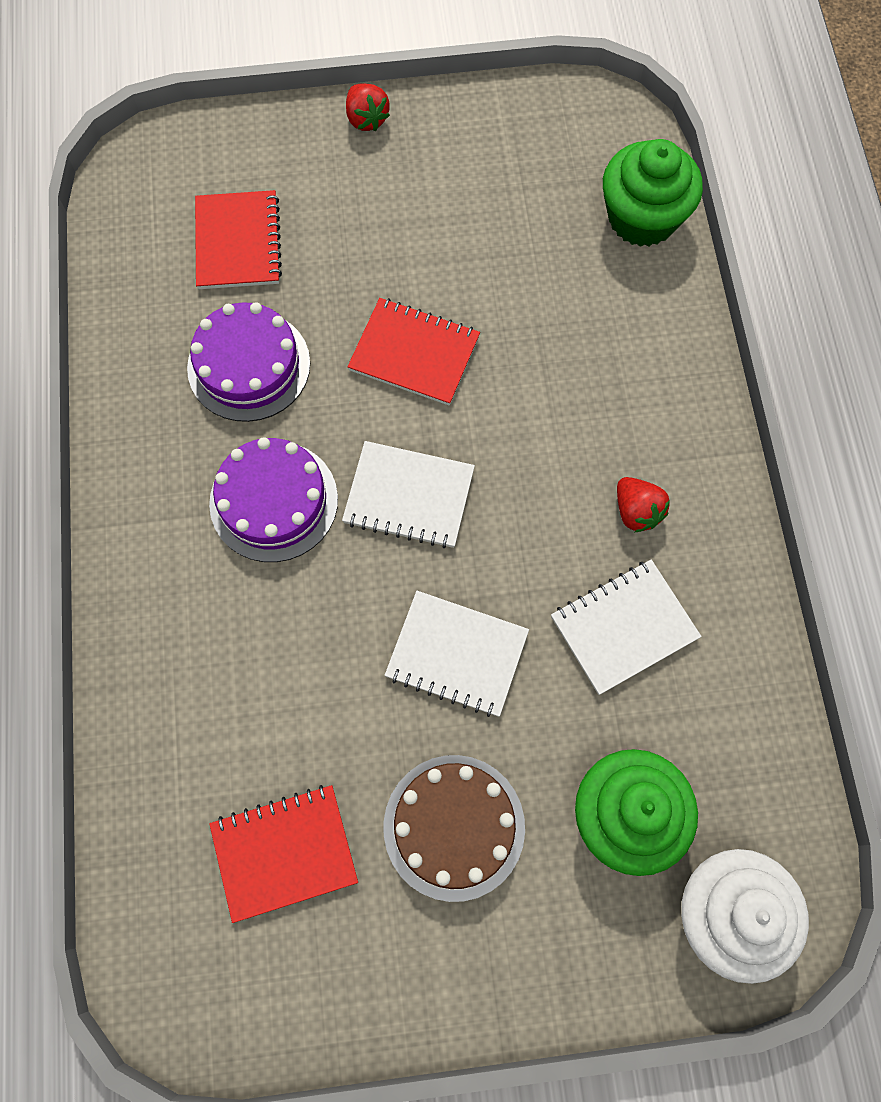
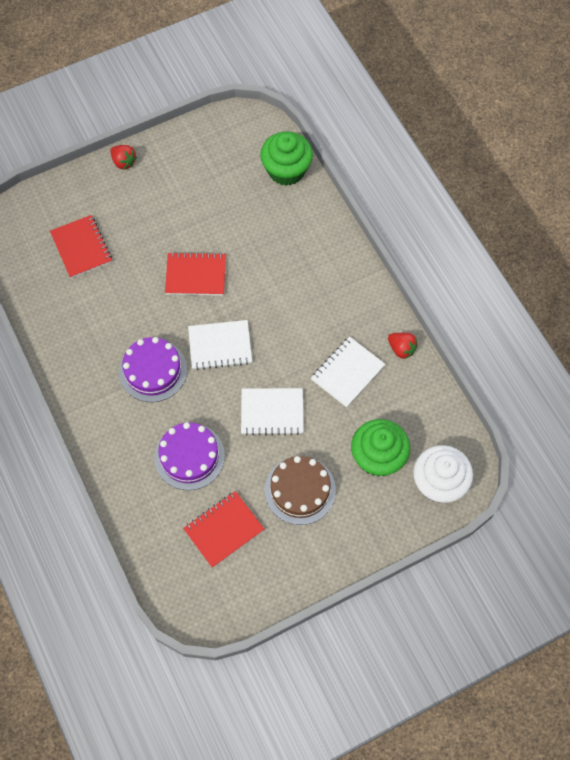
camera: 20 degrees left, 5 degrees down
purple cake [187,302,310,422] -> purple cake moved to [154,422,225,490]
red strawberry [617,477,670,533] -> red strawberry moved to [388,333,418,359]

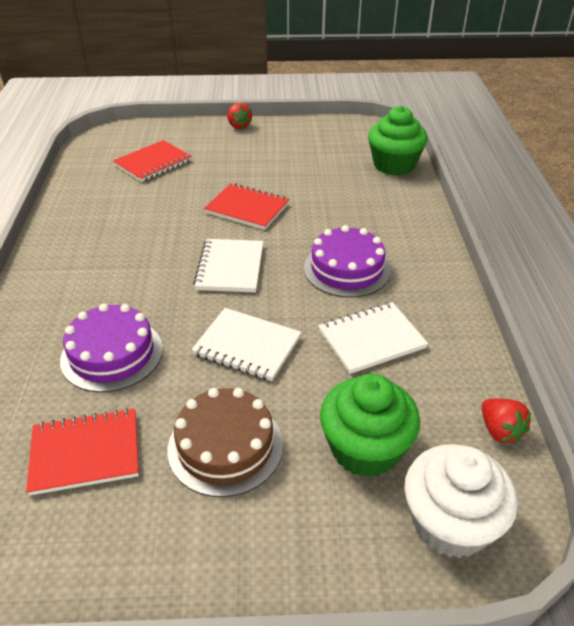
camera: 25 degrees right, 25 degrees down
red notebook [50,215,112,278] -> red notebook turned 45 degrees clockwise [113,140,192,182]
purple cake [119,337,187,402] -> purple cake moved to [304,225,391,298]
white notebook [188,320,252,370] -> white notebook turned 75 degrees clockwise [193,239,263,292]
red strawberry [388,333,418,359] -> red strawberry moved to [482,398,531,444]

